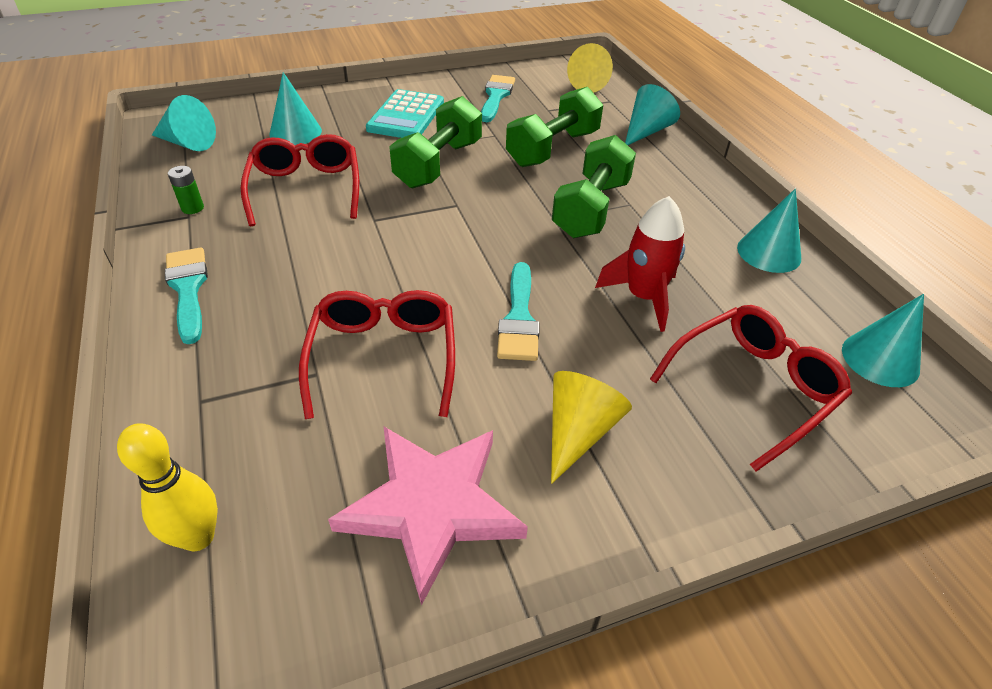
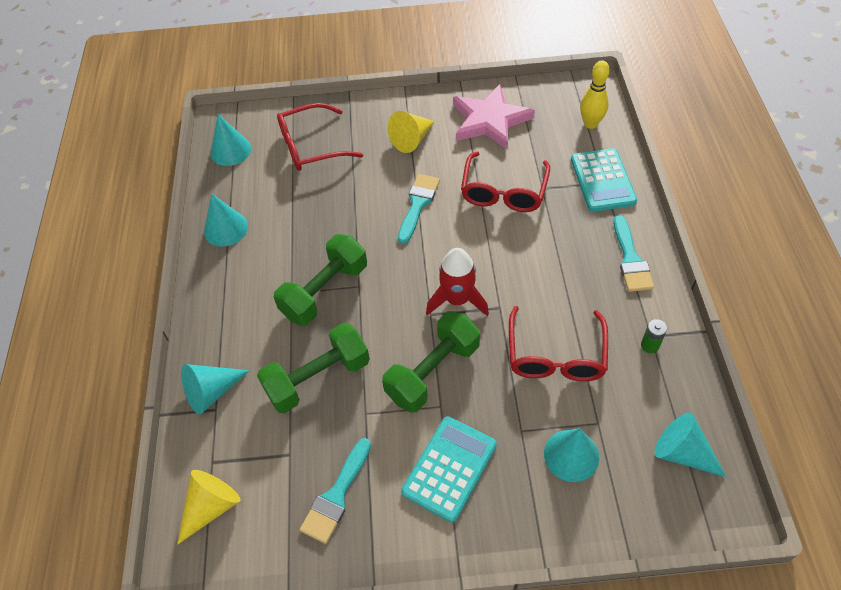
camera: 160 degrees left, 10 degrees up
red rocket [595,196,685,332] -> red rocket moved to [426,248,489,316]
none -> turquoise calculator [571,148,637,212]

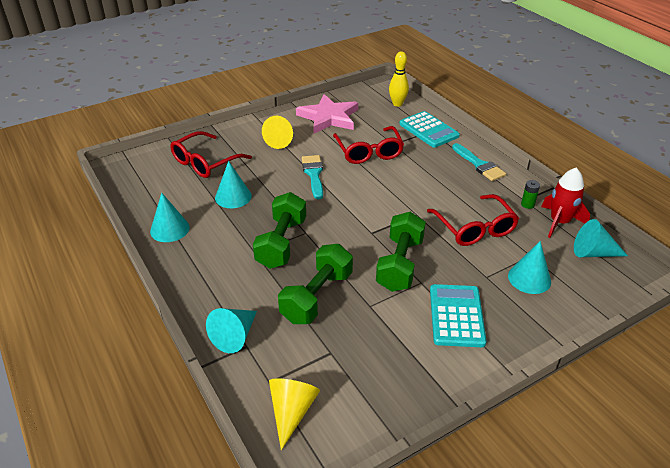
camera: 30 degrees left, 15 degrees down
turquoise cone [210,114,251,166] -> turquoise cone moved to [215,161,252,208]
turquoise brush [300,438,371,544] -> none
red rocket [426,248,489,316] -> red rocket moved to [541,168,590,238]

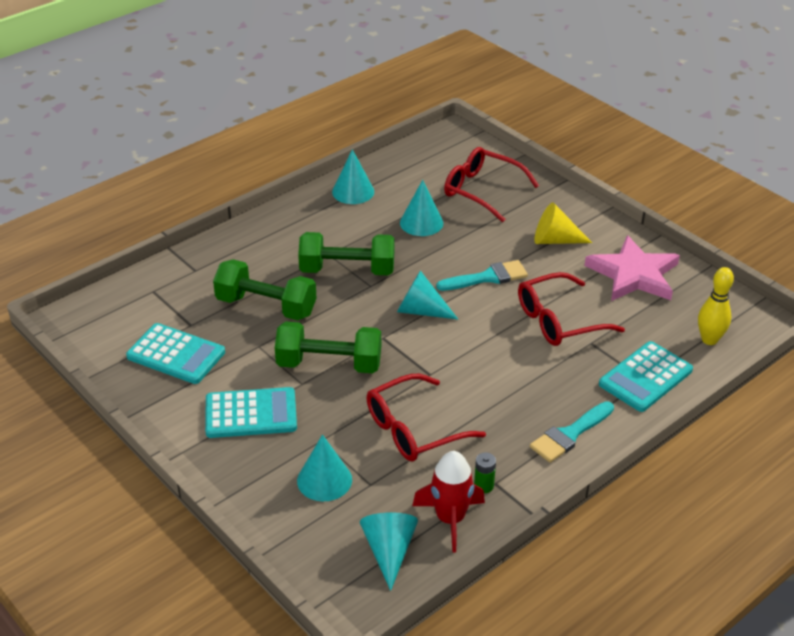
camera: 80 degrees right, 0 degrees up
turquoise cone [206,308,257,353] -> turquoise cone moved to [397,270,458,319]
yellow cone [269,378,320,450] -> none
none -> turquoise calculator [126,323,225,384]

